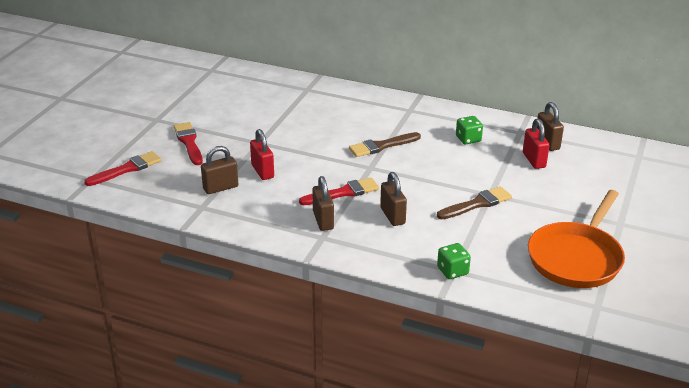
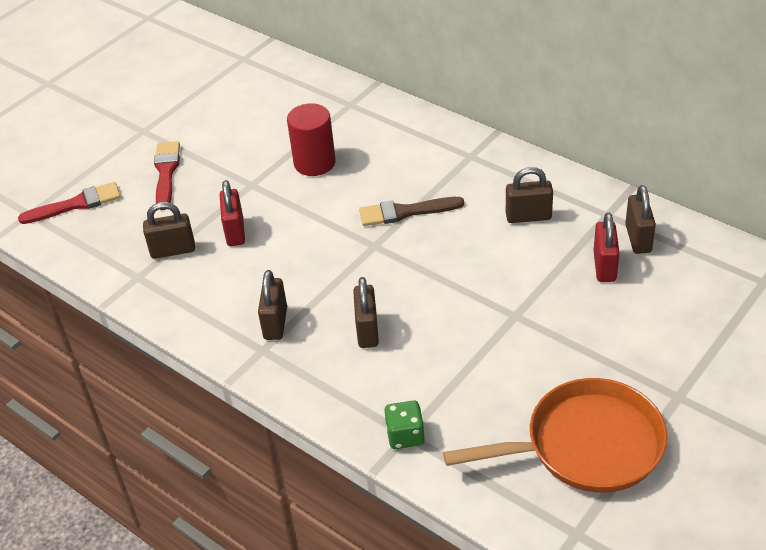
camera: 20 degrees right, 10 degrees up
red brush [299,178,379,205] -> none
brown brush [437,187,512,219] -> none
green dice [456,116,483,144] -> brown padlock [506,167,553,223]
orange pan [528,190,625,288] -> orange pan turned 150 degrees counterclockwise [443,378,667,493]
none -> red cylinder [287,103,336,176]

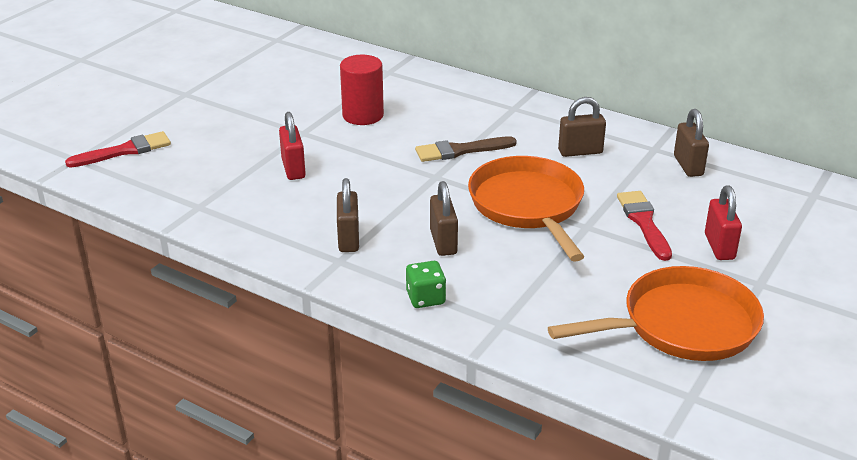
camera: 10 degrees left, 10 degrees down
brown padlock [143,202,195,259] -> none
red brush [154,141,180,210] -> red brush moved to [617,191,672,261]
green dice [385,400,425,449] -> green dice moved to [406,261,446,308]
red padlock [593,213,620,282] -> red padlock moved to [705,185,742,260]
none -> orange pan [468,156,585,262]

